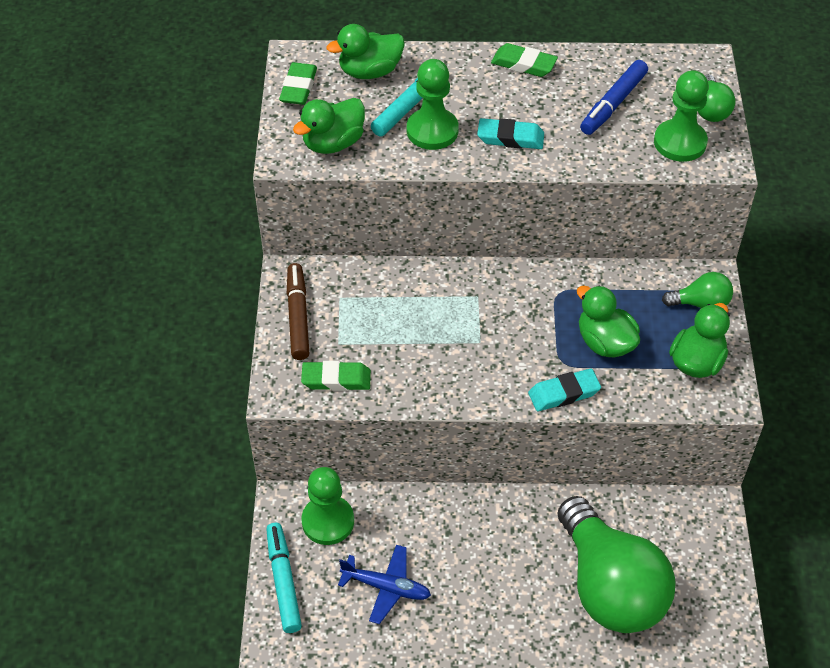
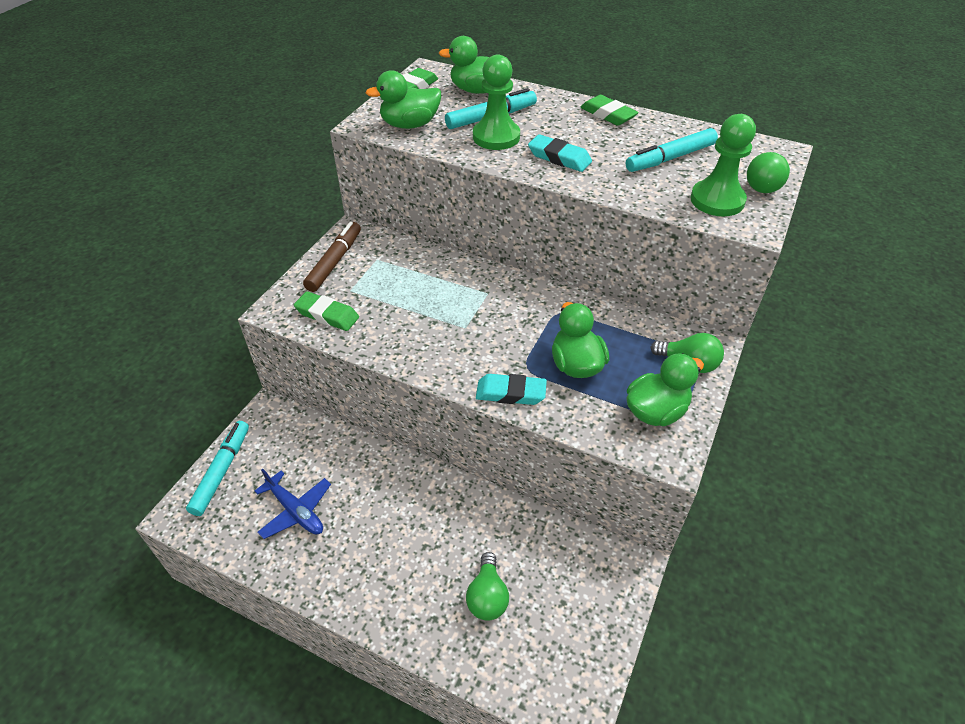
camera: 25 degrees right, 5 degrees down
green pawn [301,467,354,545] -> none
green light bulb [557,496,676,633] -> green light bulb [466,552,509,621], size x0.43
blue marker [580,60,648,135] -> turquoise marker [626,128,718,172]

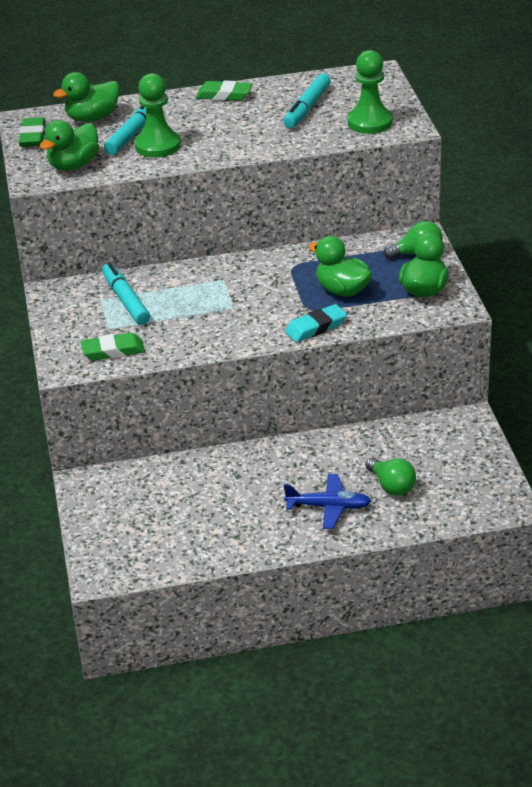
camera: 35 degrees left, 10 degrees down
turquoise marker [186,421,249,516] -> turquoise marker moved to [102,262,150,325]
blue plane [255,469,331,539] -> blue plane moved to [284,474,371,529]
brown marker [303,222,361,292] -> none
turquoise eraser [528,134,592,172] -> none
green light bulb [747,152,790,193] -> none

